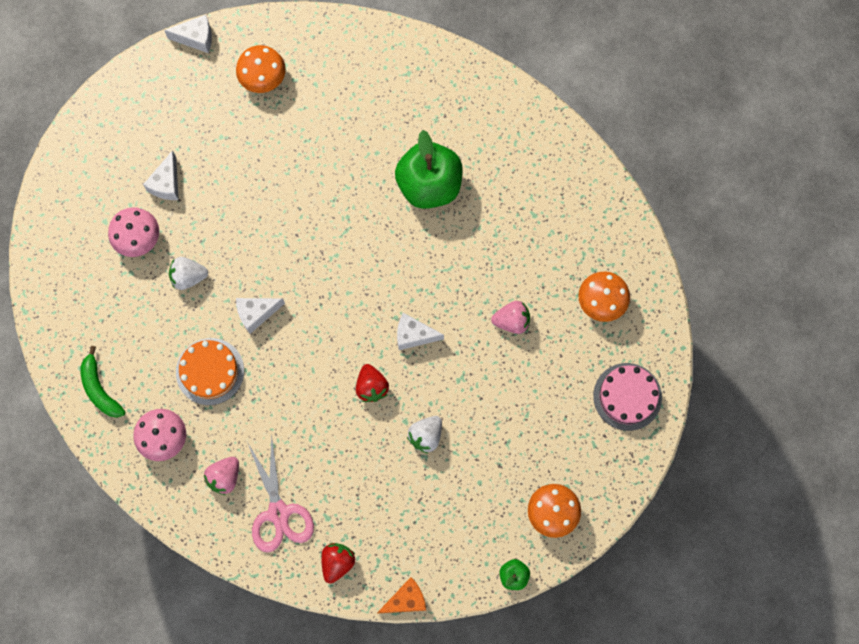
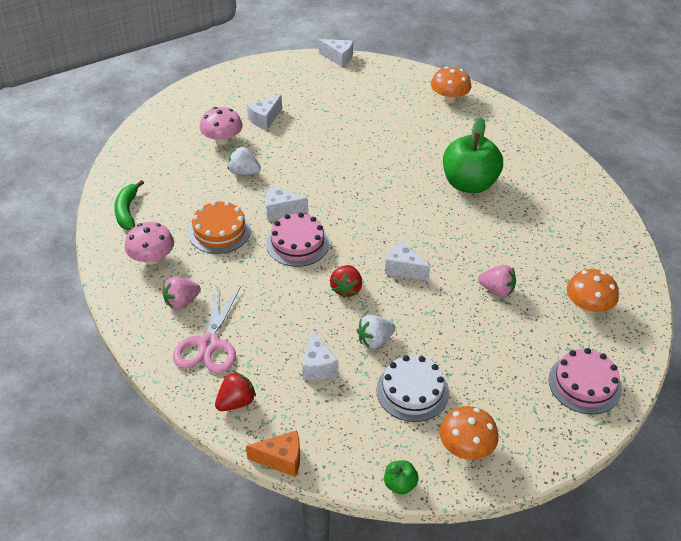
camera: 25 degrees right, 30 degrees down
orange mushroom [236,45,286,93] -> orange mushroom moved to [431,67,471,103]
none -> pink cake [266,213,329,267]
none -> white cheese [302,329,338,380]
none -> white cake [376,355,449,422]

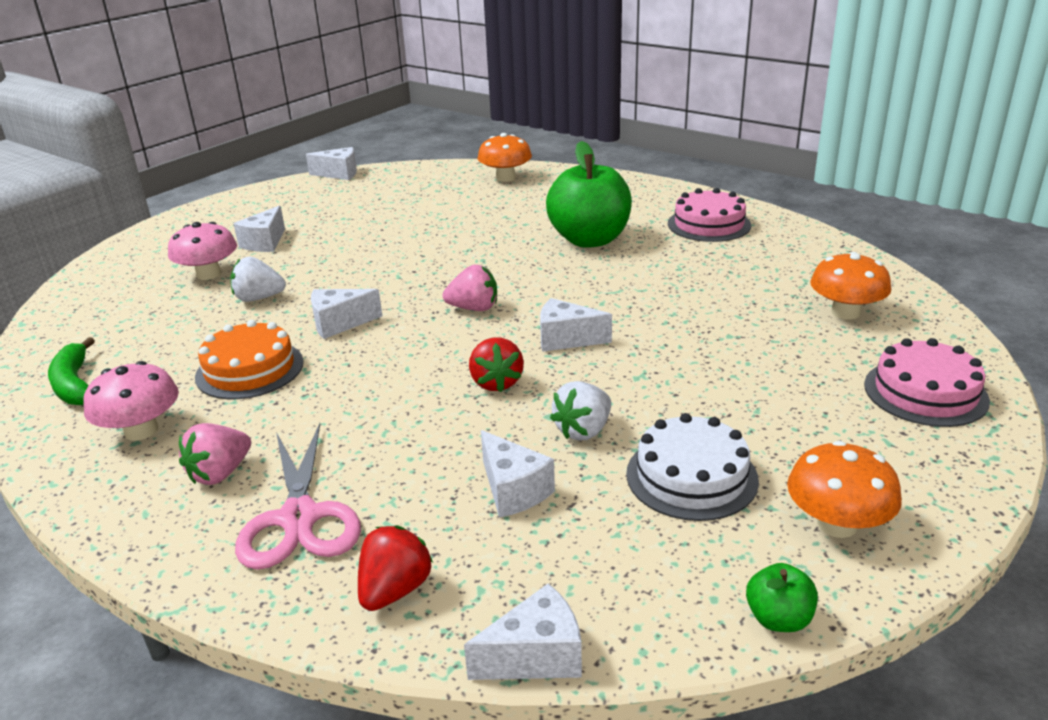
camera: 20 degrees left, 15 degrees down
orange cheese [246,430,300,477] -> white cheese [464,583,582,680]
pink cake [266,213,329,267] -> pink cake moved to [668,188,751,242]
pink strawberry [478,265,516,297] -> pink strawberry moved to [443,265,497,311]

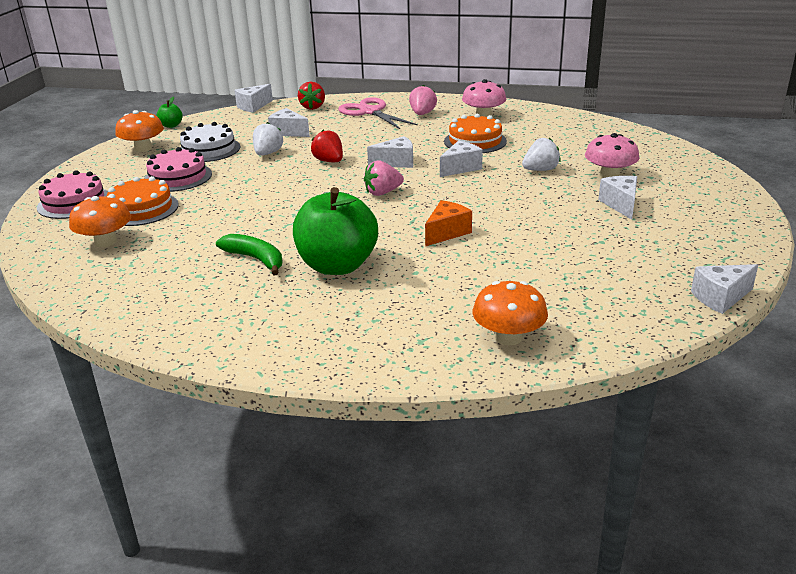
camera: 155 degrees right, 0 degrees up
green banana [48,337,95,405] -> green banana moved to [216,234,283,275]
white cheese [540,298,612,352] -> white cheese moved to [367,136,413,168]
pink cake [668,188,751,242] -> pink cake moved to [144,147,212,192]
none -> orange cake [107,176,179,226]
none -> orange cheese [425,200,472,247]

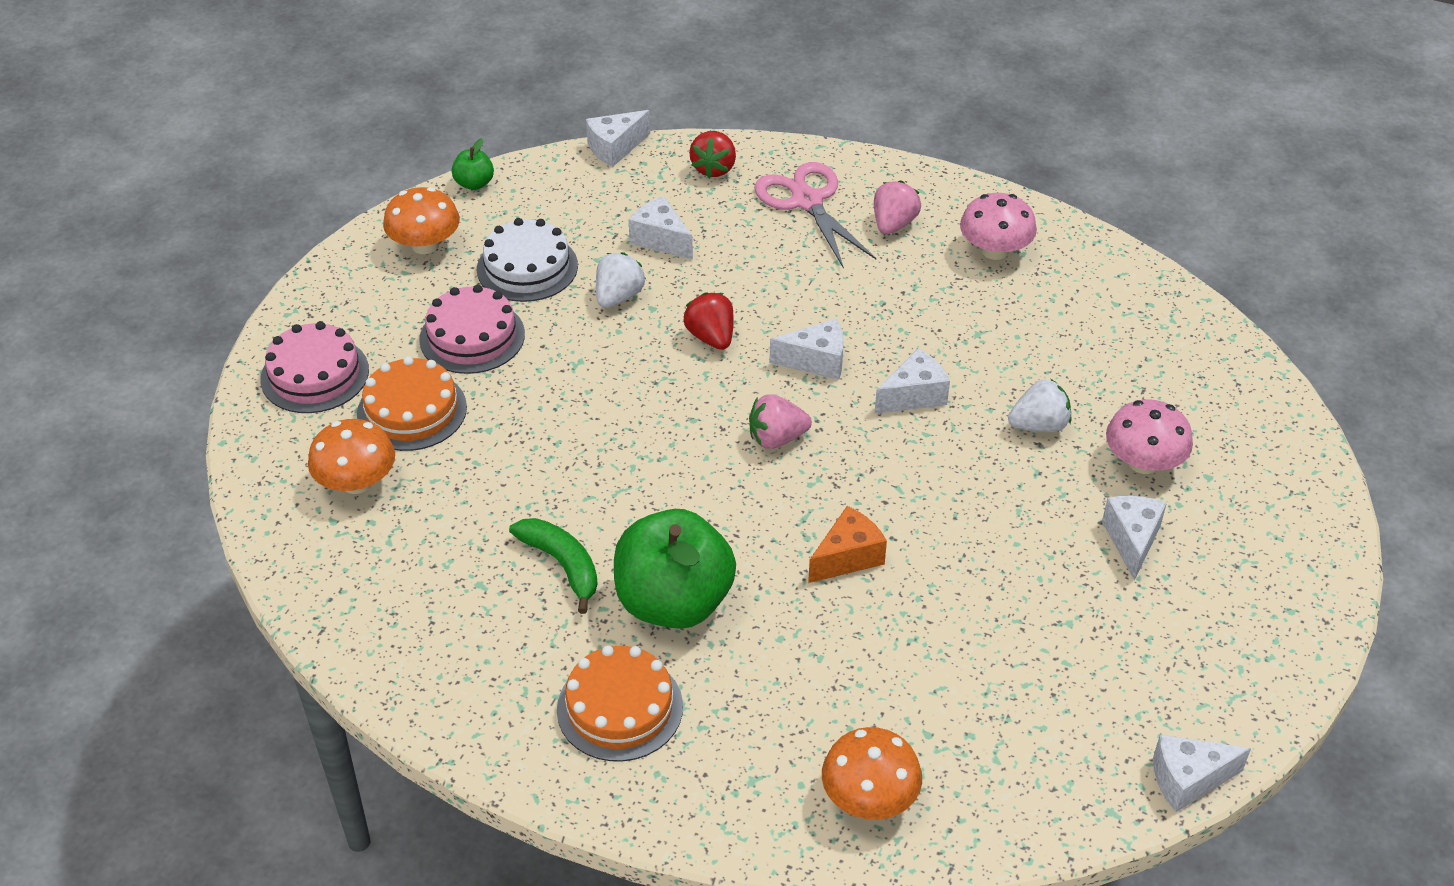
camera: 10 degrees right, 15 degrees up
orange cake [444,114,507,153] -> orange cake moved to [557,645,683,761]

